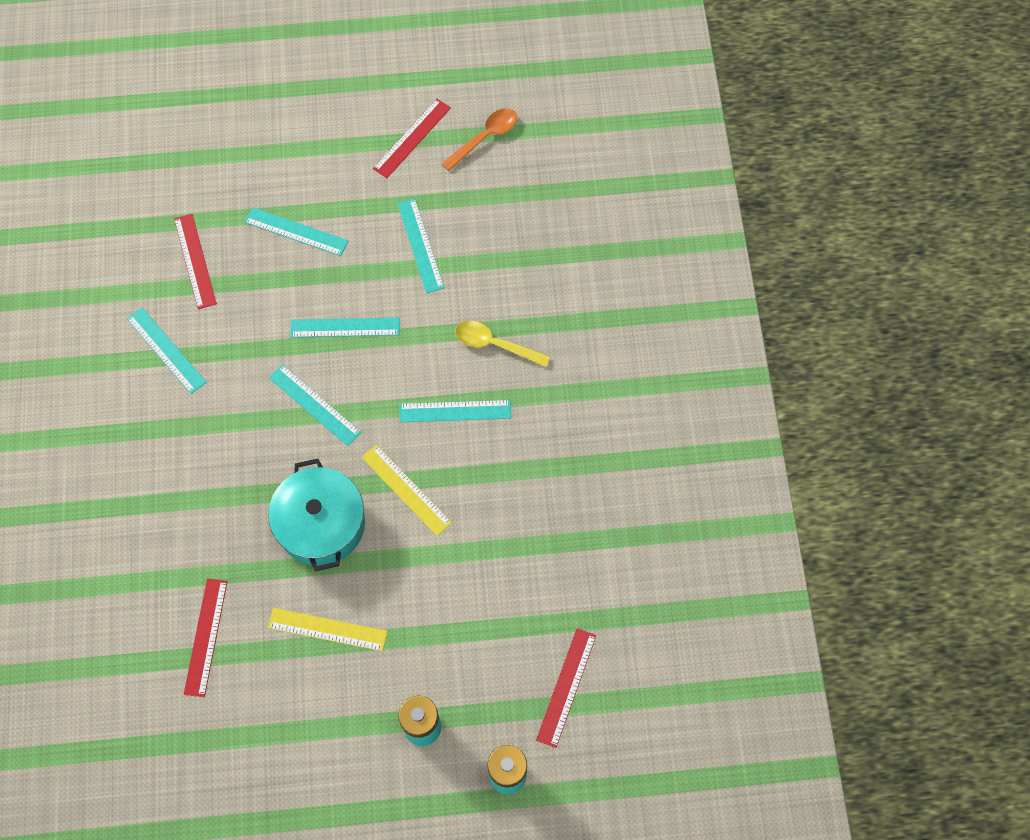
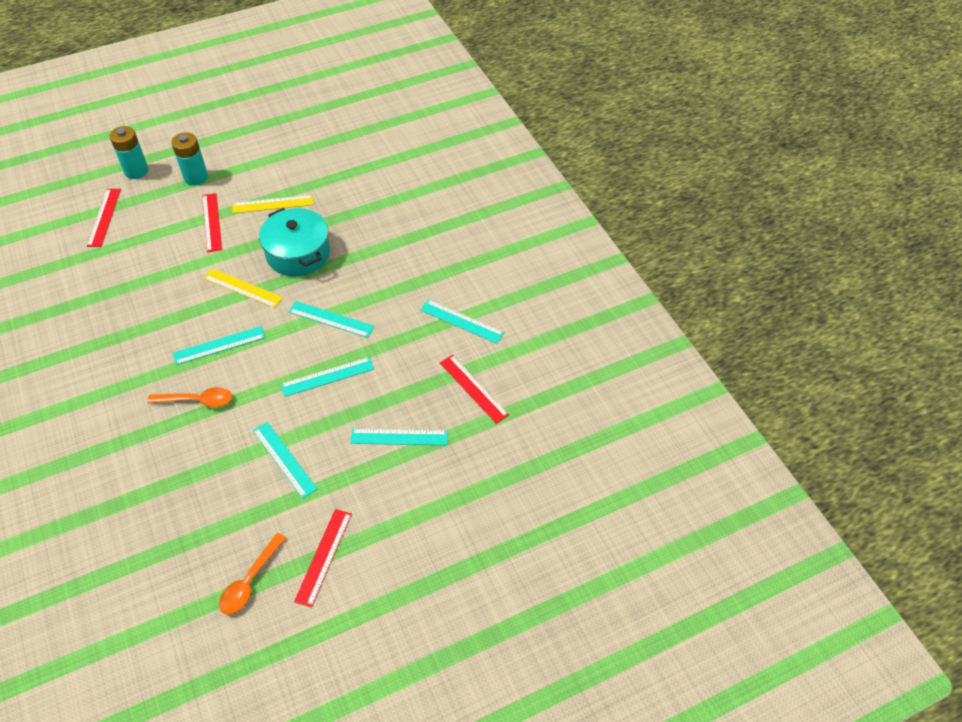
camera: 160 degrees right, 15 degrees down
red ruler [184,578,228,697] -> red ruler moved to [202,193,222,253]
yellow spoon [455,321,550,367] -> orange spoon [147,387,232,407]

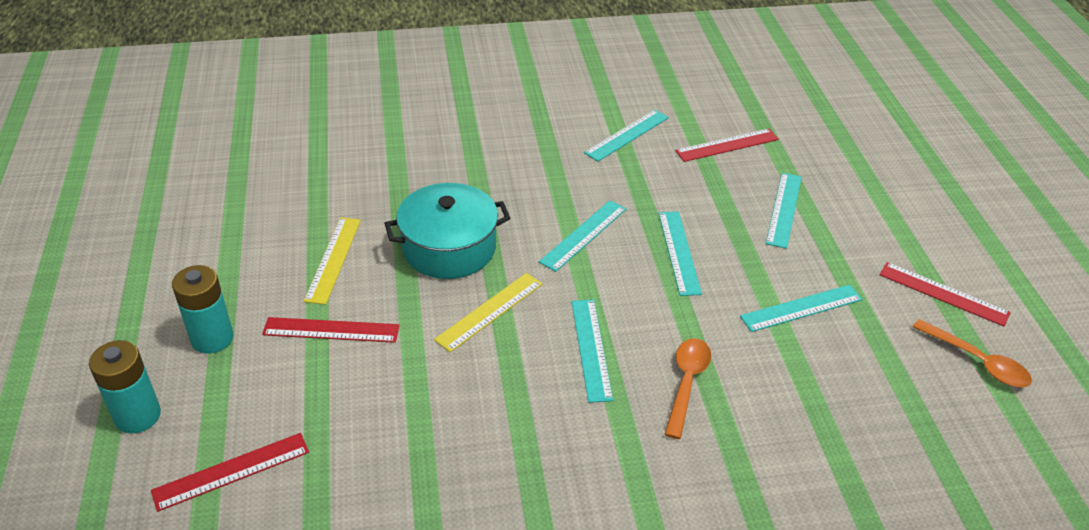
camera: 75 degrees left, 10 degrees down
red ruler [87,189,121,247] -> red ruler turned 45 degrees counterclockwise [151,433,309,512]

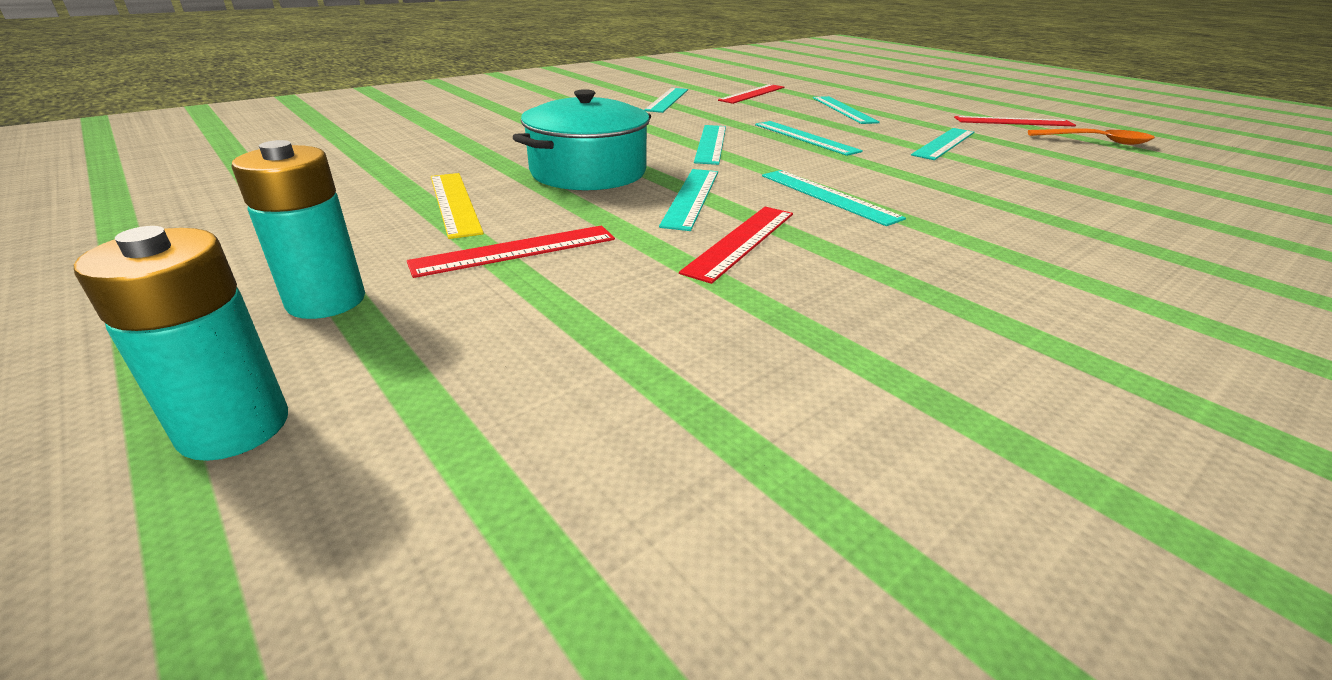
camera: 30 degrees left, 10 degrees down
red ruler [151,433,309,512] -> red ruler moved to [679,207,793,284]
yellow ruler [434,273,543,352] -> turquoise ruler [659,169,718,231]
orange spoon [664,338,711,439] -> none

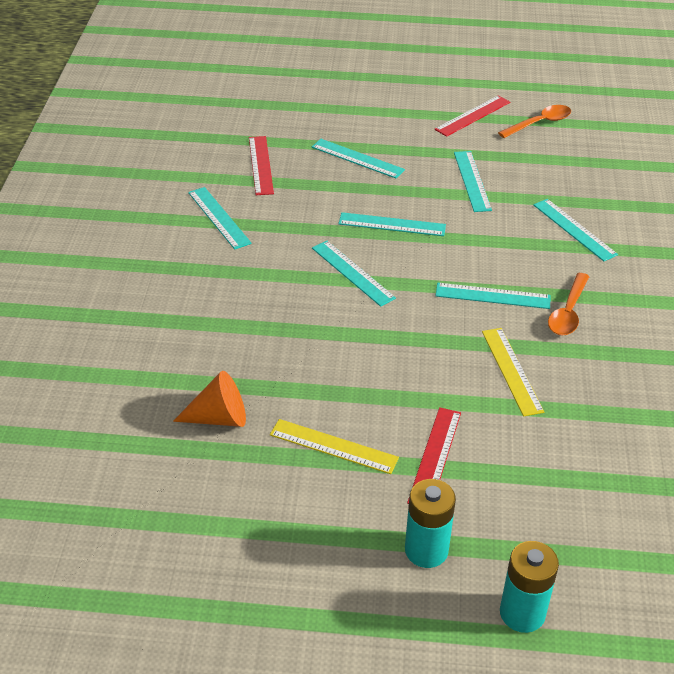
camera: 45 degrees left, 10 degrees up
turquoise pot [513,89,651,190] -> none
turquoise ruler [659,169,718,231] -> turquoise ruler moved to [533,199,618,261]
red ruler [679,207,793,284] -> yellow ruler [482,328,544,417]
none -> orange cone [173,371,246,427]
none -> orange spoon [548,273,589,336]

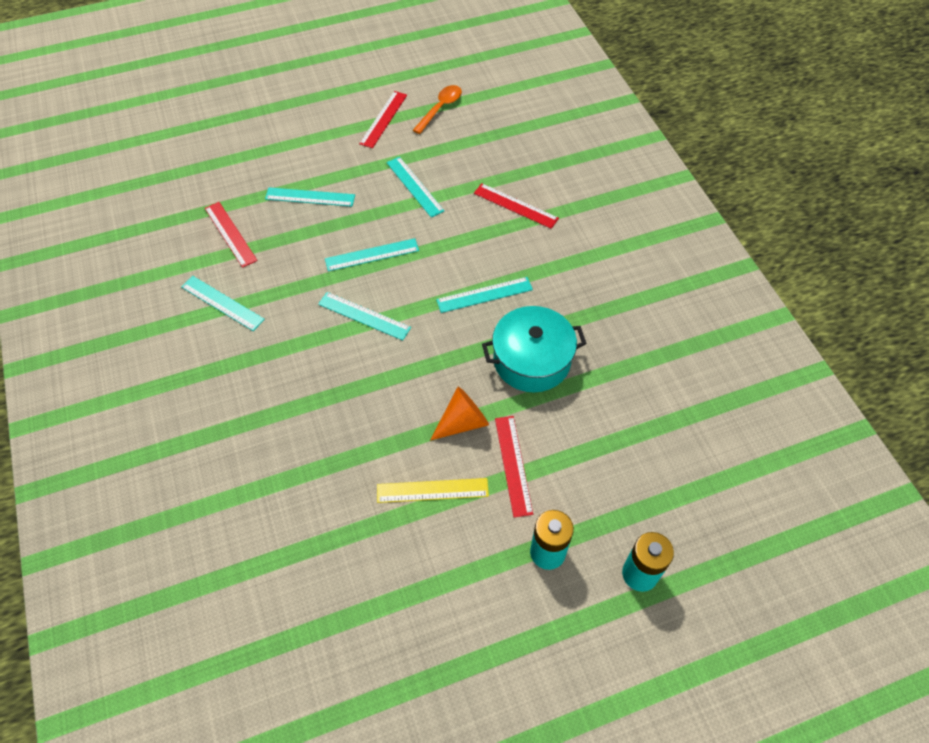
camera: 25 degrees left, 15 degrees up
orange cone [173,371,246,427] -> orange cone moved to [430,387,489,441]
yellow ruler [482,328,544,417] -> turquoise pot [482,306,587,392]
turquoise ruler [533,199,618,261] -> red ruler [474,184,559,229]
orange spoon [548,273,589,336] -> none

